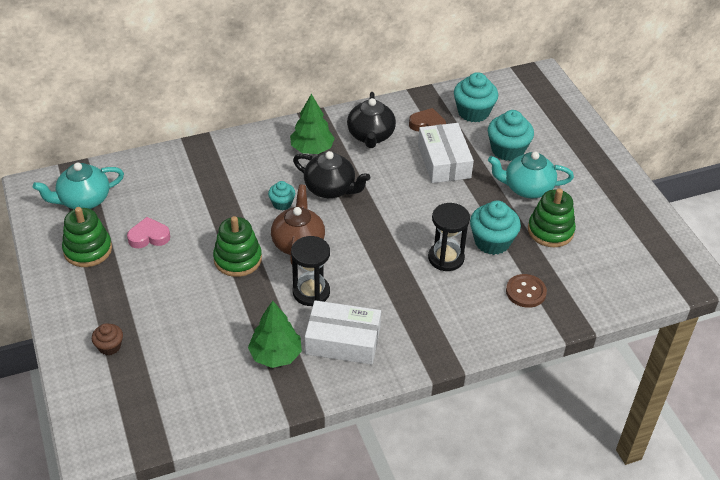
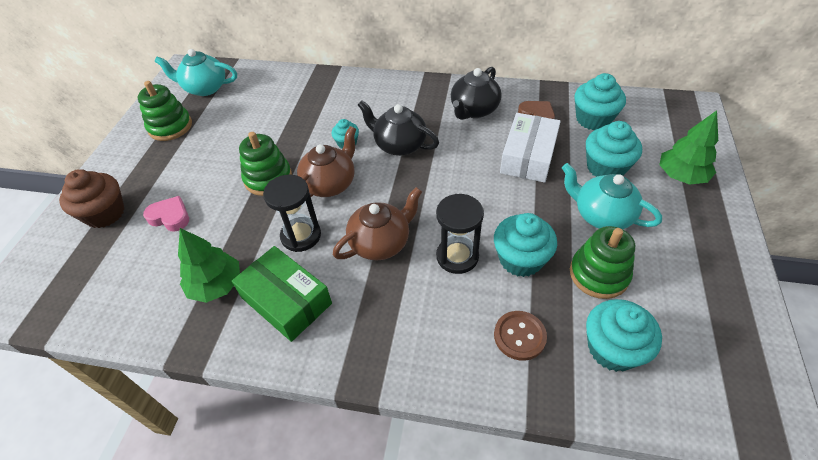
camera: 35 degrees right, 5 degrees up
brown cupcake [92,323,123,356] -> brown cupcake [59,169,124,228], size x1.79
pink heart [127,217,170,248] -> pink heart moved to [143,196,189,232]
green tree [290,94,335,154] -> green tree moved to [659,110,718,185]
black teapot [293,151,370,198] -> black teapot turned 150 degrees clockwise [358,100,439,156]
white box [305,300,381,365] -> green box [232,246,332,342]
none -> brown teapot [333,187,422,260]
none -> turquoise cupcake [586,299,662,372]

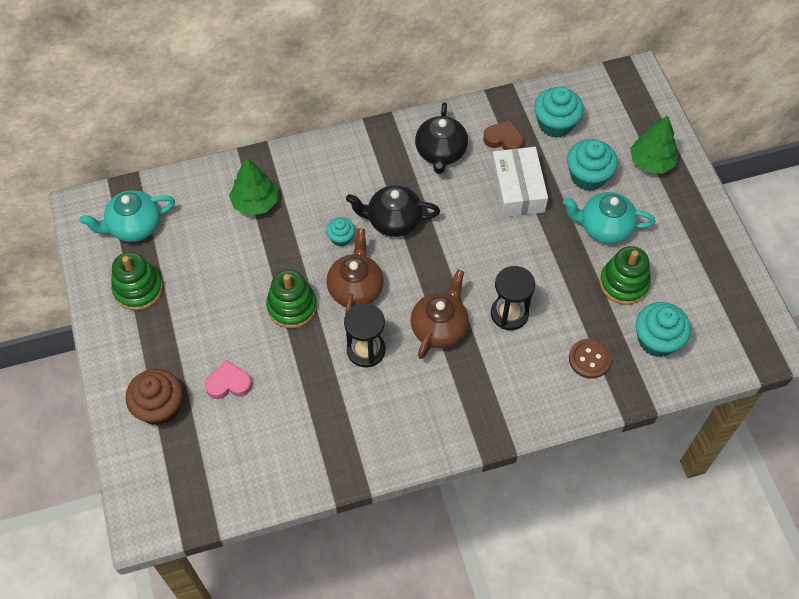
camera: 30 degrees left, 10 degrees up
green tree [178,228,240,303] -> green tree moved to [229,157,278,216]
green box [232,246,332,342] -> none
turquoise cupcake [494,213,557,277] -> none

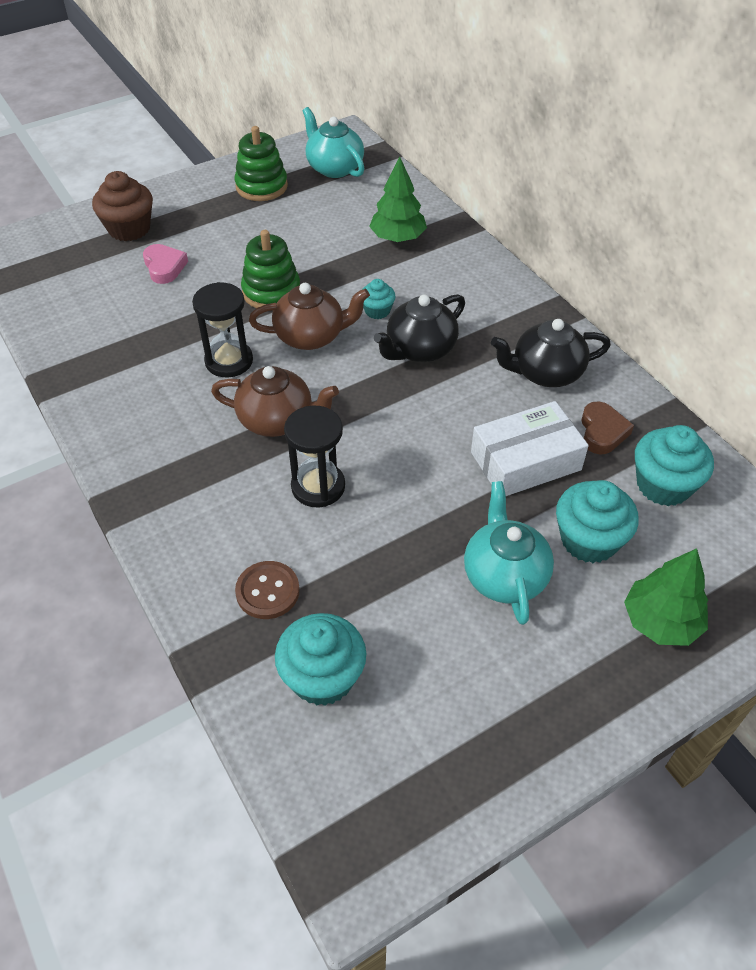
camera: 75 degrees right, 10 degrees down
black teapot [346,185,440,237] -> black teapot turned 120 degrees counterclockwise [374,294,465,362]
green stacking toy [600,246,651,305] -> none

